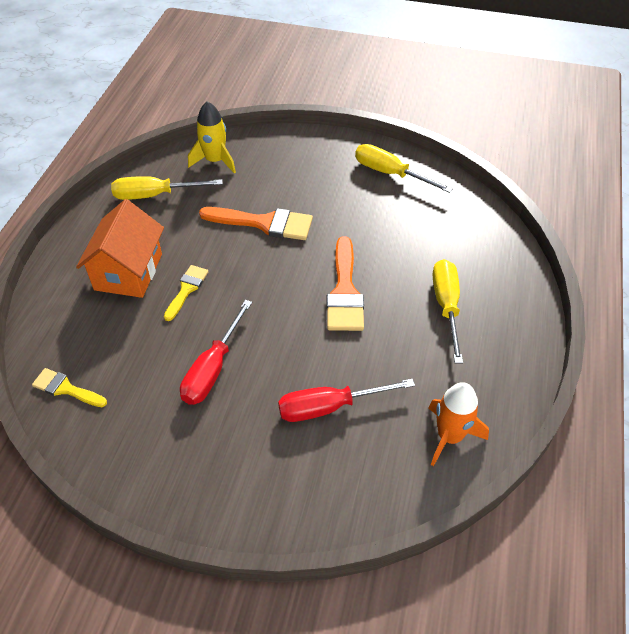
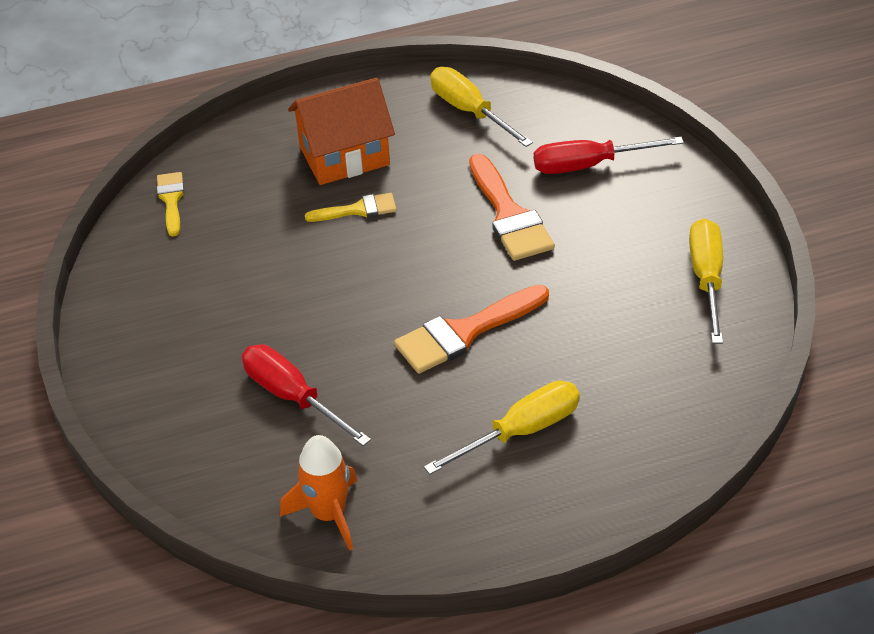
camera: 60 degrees right, 5 degrees down
red screwdriver [180,300,252,405] -> red screwdriver moved to [534,137,684,174]
yellow rocket [188,101,236,174] -> none

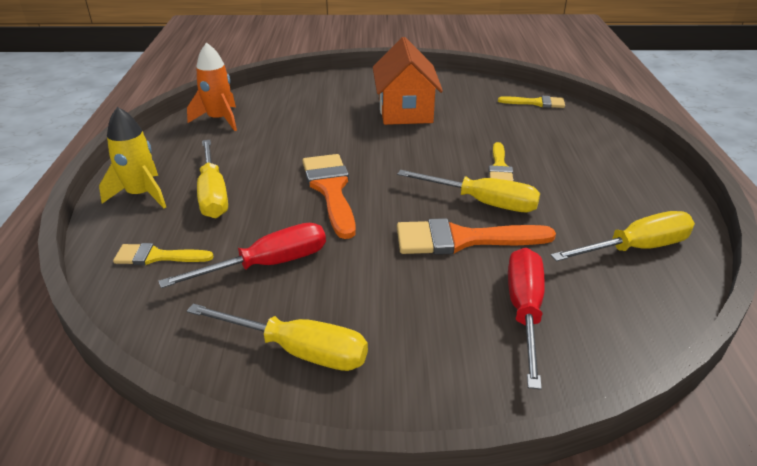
camera: 105 degrees right, 10 degrees down
red screwdriver [242,345,371,446] -> red screwdriver moved to [158,223,326,288]
orange house [288,78,395,185] -> orange house moved to [373,37,443,125]
none -> yellow rocket [99,107,166,208]
none -> yellow brush [113,243,214,265]
none -> yellow screwdriver [397,170,540,212]

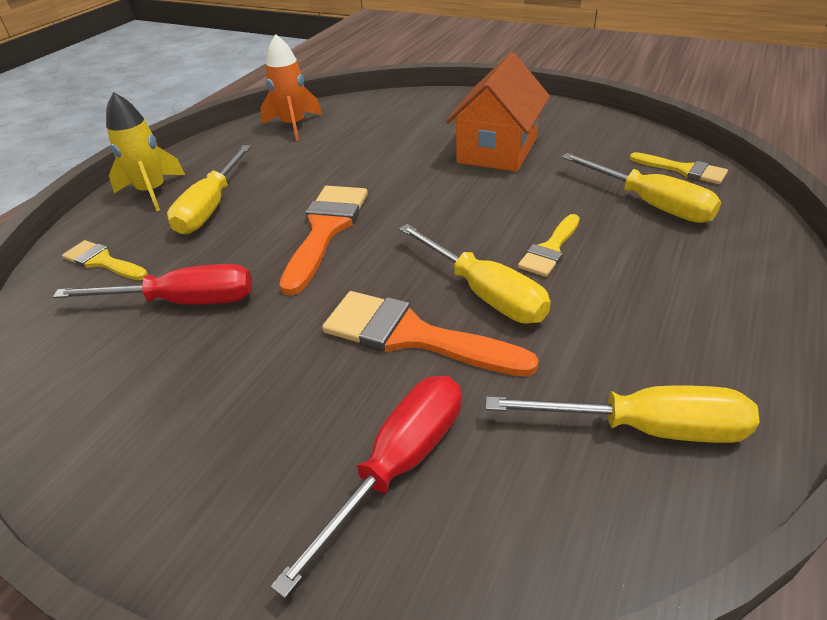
camera: 30 degrees right, 5 degrees up
yellow screwdriver [187,304,368,371] -> yellow screwdriver moved to [561,153,721,223]

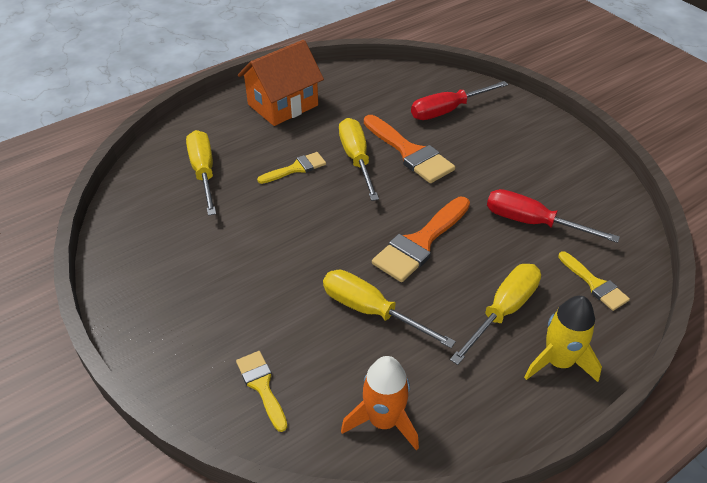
camera: 155 degrees left, 5 degrees up
orange house [446,53,550,172] -> orange house moved to [238,40,324,126]
yellow screwdriver [486,386,759,443] -> yellow screwdriver moved to [323,270,456,348]
yellow brush [629,152,728,184] -> yellow brush moved to [236,351,287,432]

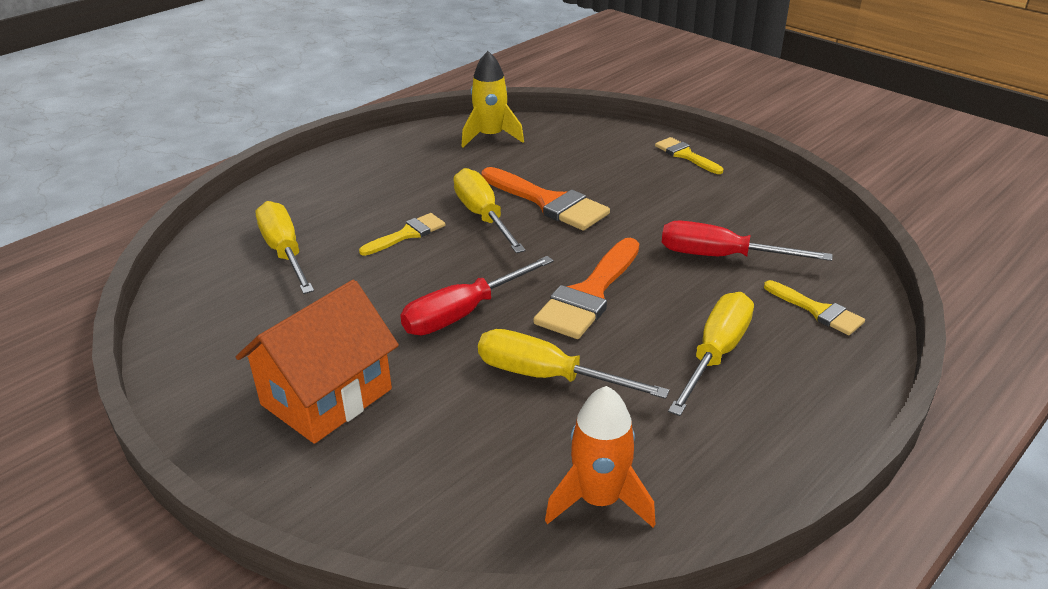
camera: 10 degrees left, 10 degrees down
yellow brush [236,351,287,432] -> yellow brush moved to [655,137,724,174]
orange house [238,40,324,126] -> orange house moved to [236,280,399,444]
red screwdriver [411,81,508,120] -> red screwdriver moved to [400,256,554,335]
yellow rocket [524,296,602,382] -> yellow rocket moved to [462,51,524,148]

